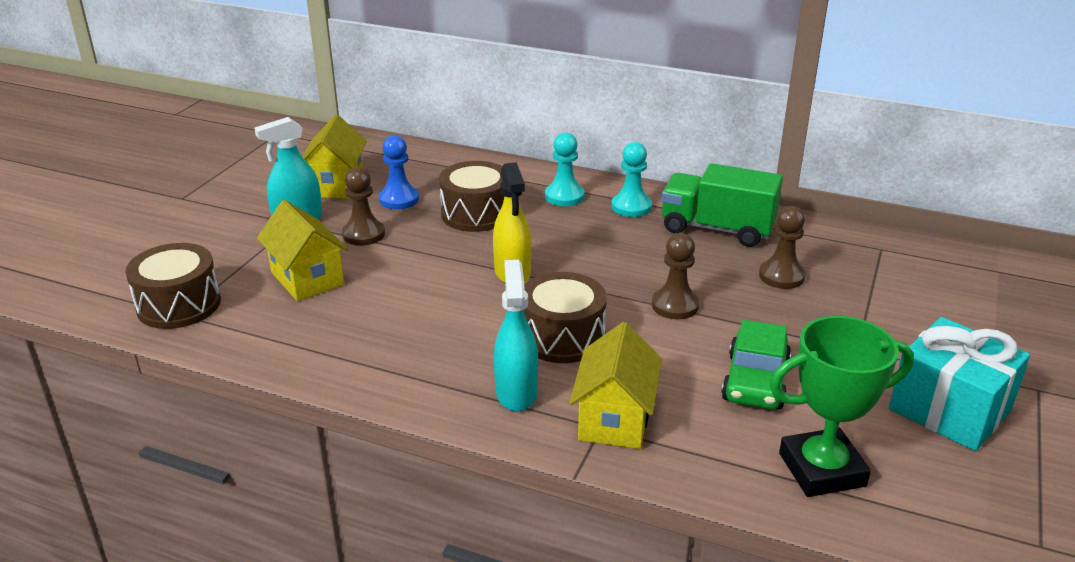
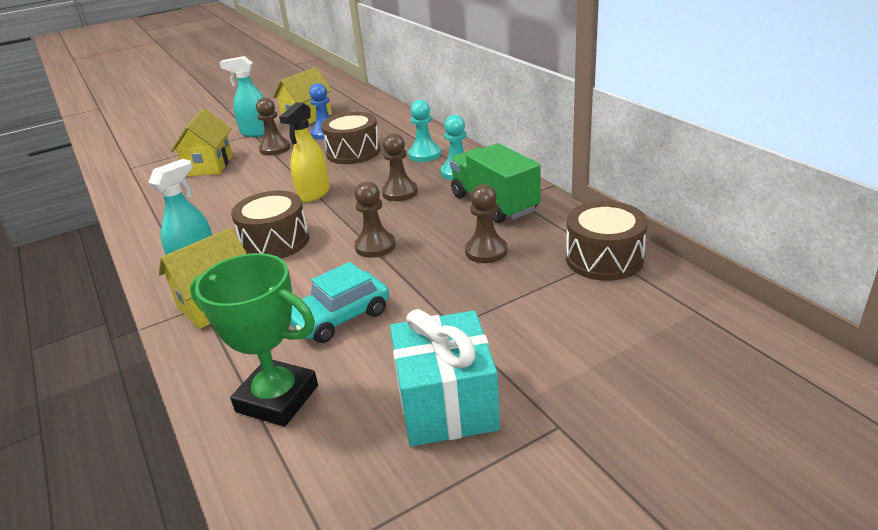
camera: 40 degrees right, 0 degrees up
brown drum [125,243,221,329] -> brown drum moved to [566,201,648,281]
green car [721,320,791,409] -> turquoise car [290,262,389,343]
none -> brown pawn [382,133,418,201]

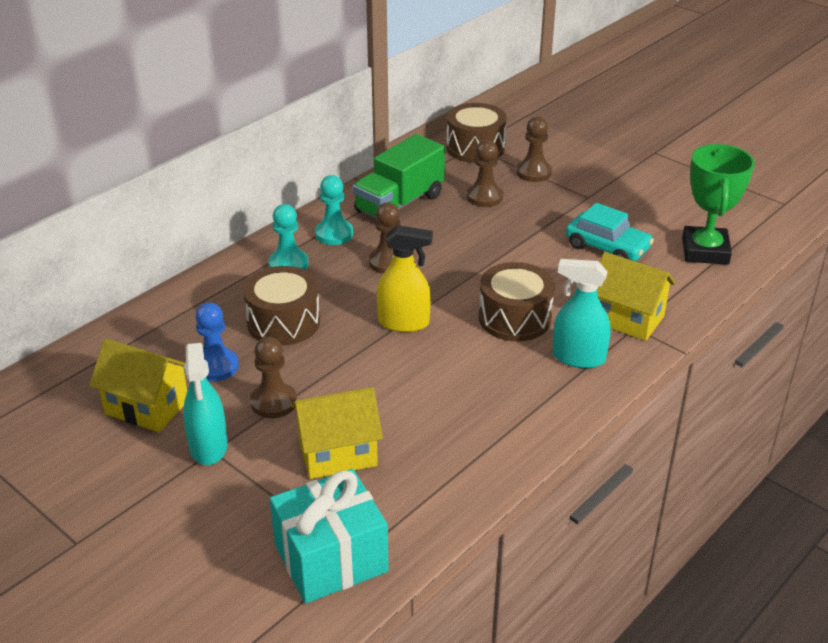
camera: 110 degrees left, 5 degrees up
brown pawn [355,181,396,258] -> brown pawn moved to [516,116,552,182]
turquoise gift [390,309,500,446] -> turquoise gift moved to [270,469,389,603]

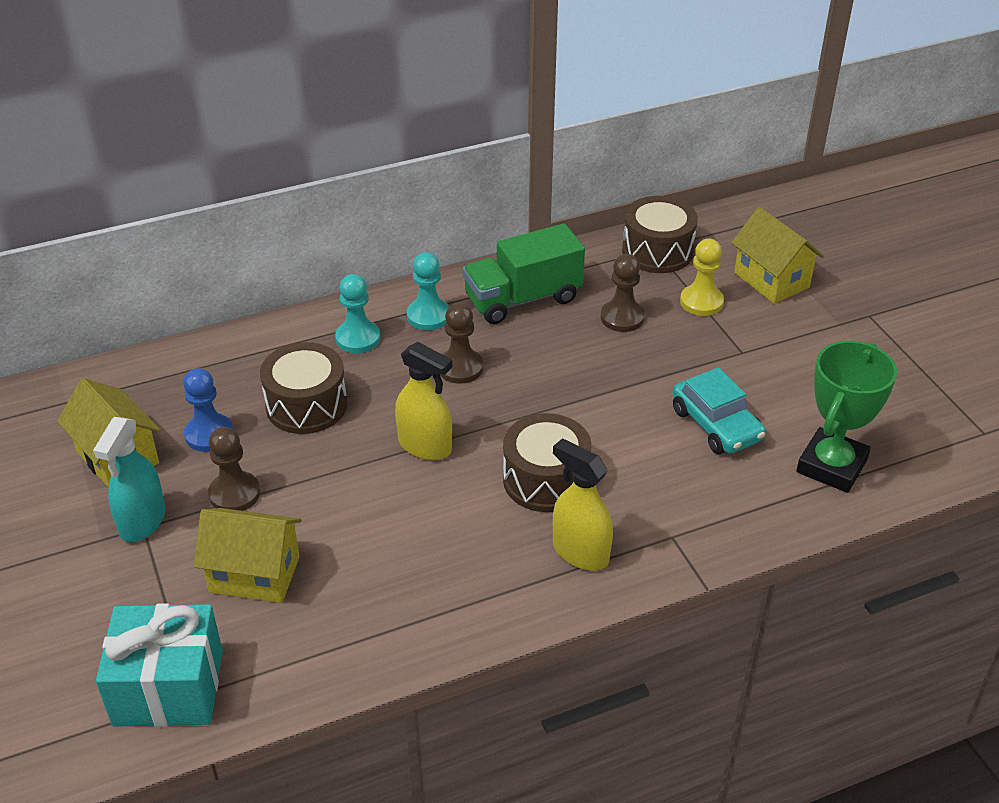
camera: 25 degrees right, 5 degrees up
brown pawn [516,116,552,182] -> yellow pawn [680,239,724,316]
turquoise spray bottle [553,259,611,368] -> yellow spray bottle [553,438,613,571]
yellow house [597,252,676,341] -> yellow house moved to [731,207,824,304]

